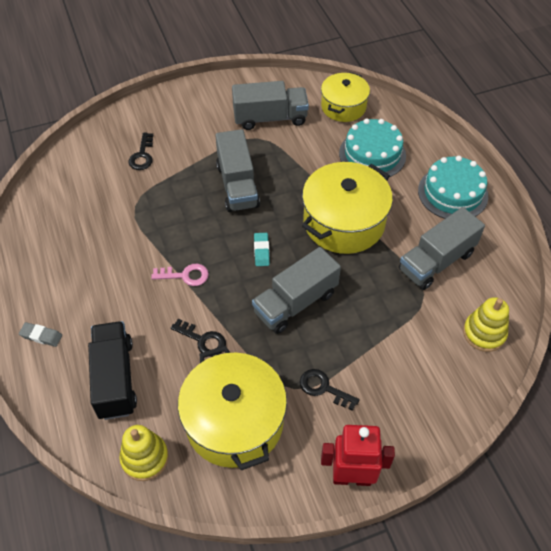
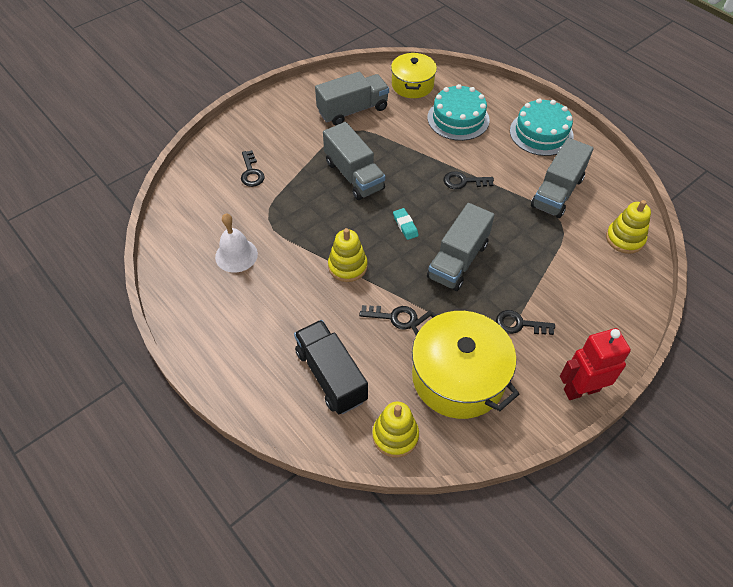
camera: 20 degrees left, 0 degrees up
grey eraser [19,322,62,347] -> none
pink key [151,264,209,286] -> yellow stacking toy [328,228,368,282]
yellow pot [302,162,393,254] -> black key [443,171,494,189]
none -> white bell [215,213,258,273]

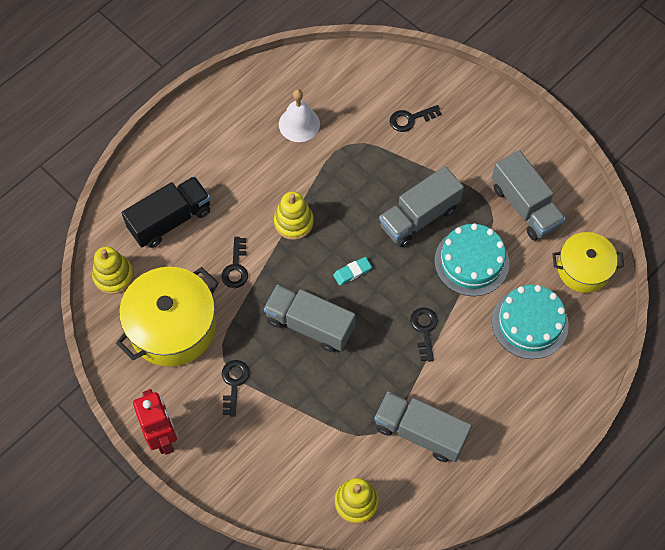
camera: 85 degrees right, 10 degrees up
turquoise cake [510,98,574,156] -> turquoise cake moved to [434,223,509,296]

